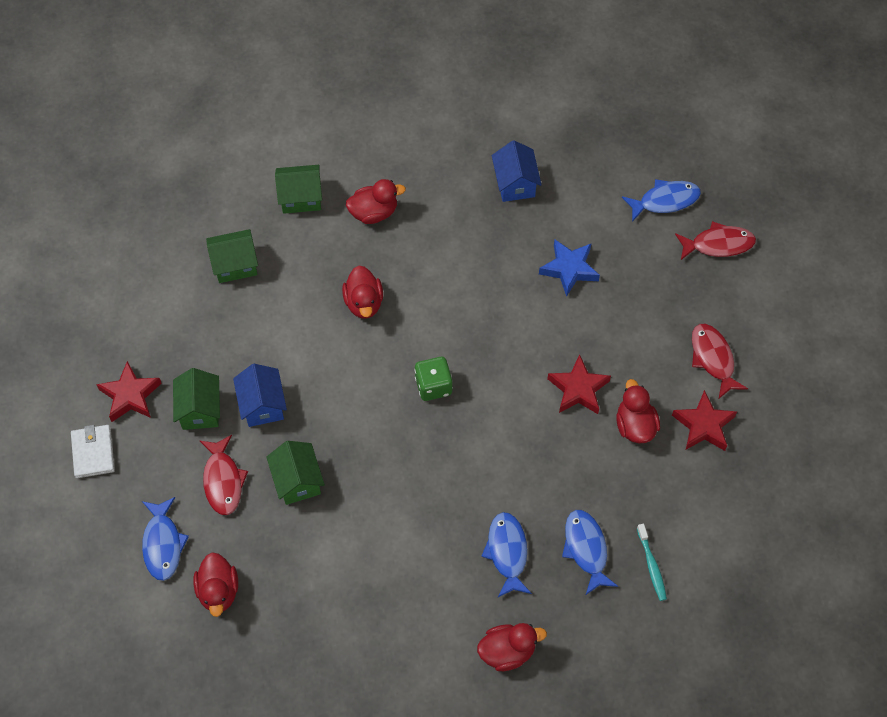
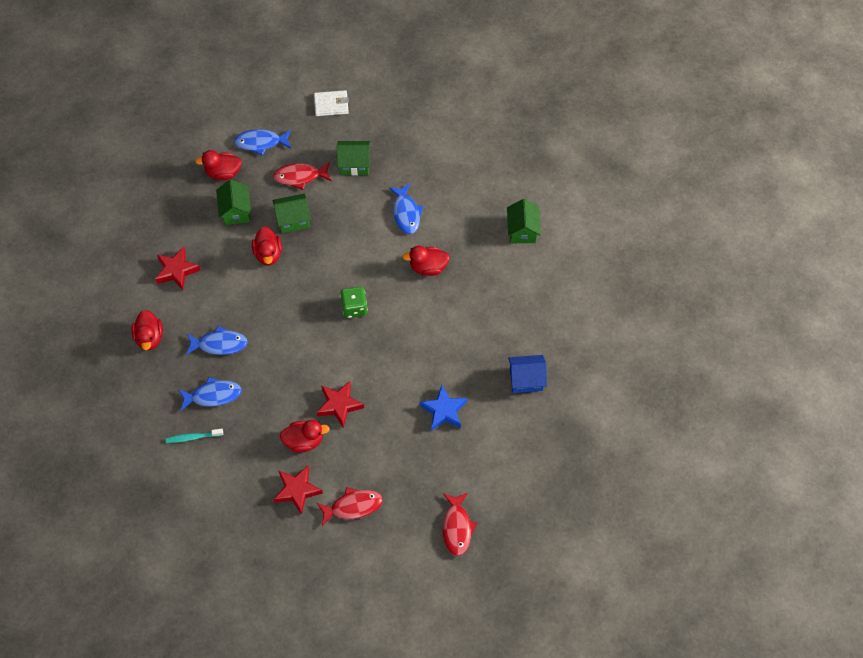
camera: 95 degrees right, 0 degrees up
red star [96,361,162,422] -> red star moved to [155,247,200,290]
green house [206,229,258,283] -> green house moved to [216,179,251,225]
blue house [233,364,287,427] -> none
red duck [346,179,406,224] -> red duck moved to [252,227,282,265]
blue fish [622,179,701,222] -> blue fish moved to [389,183,424,234]

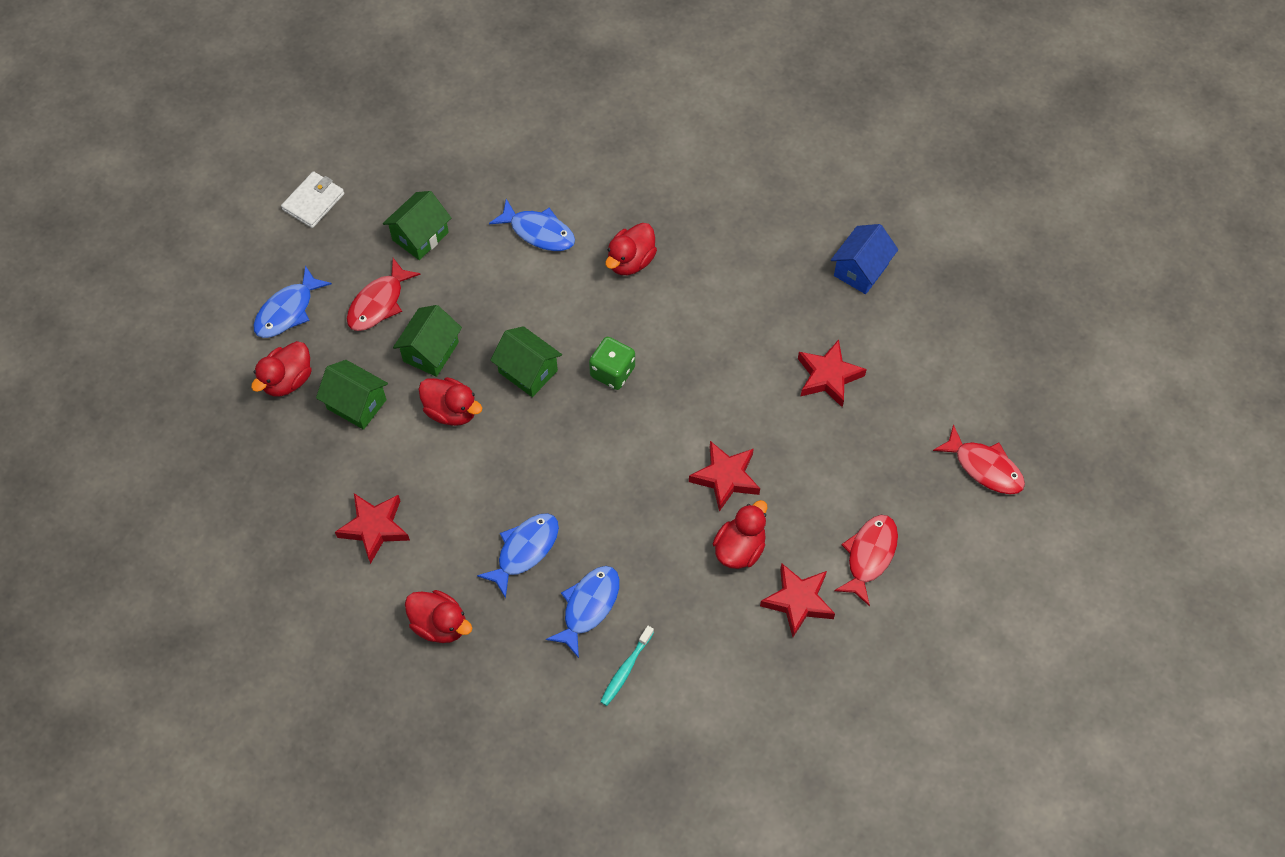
camera: 50 degrees left, 0 degrees up
blue star [420,385,467,431] -> red star [798,339,867,407]
green house [507,199,541,243] -> green house moved to [490,326,562,397]

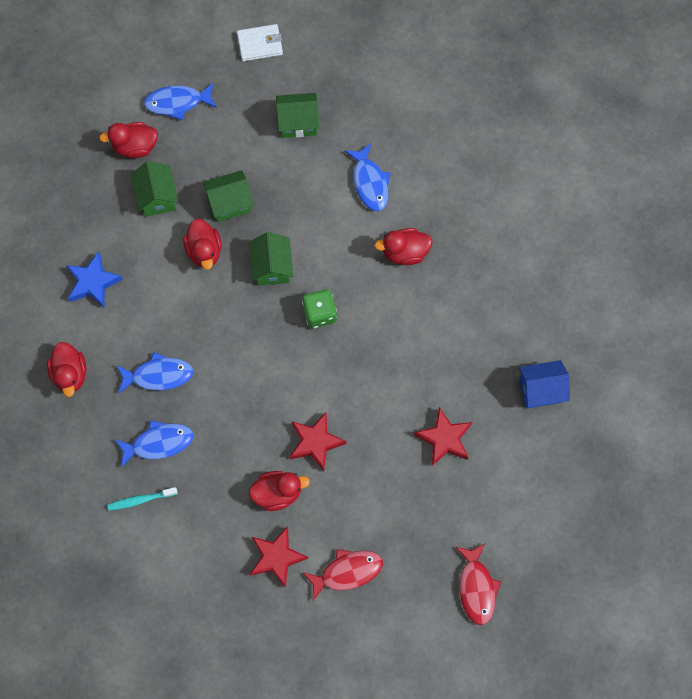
camera: 45 degrees right, 10 degrees up
red star [335,493,410,564] -> blue star [66,251,123,308]
red fish [347,258,421,331] -> none

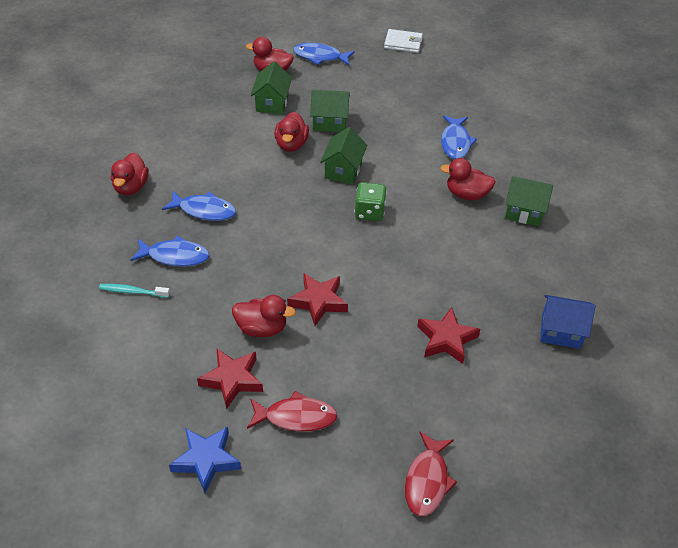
camera: 20 degrees right, 25 degrees down
blue star [66,251,123,308] -> blue star moved to [169,426,241,493]
green house [276,93,319,138] -> green house moved to [505,176,553,226]

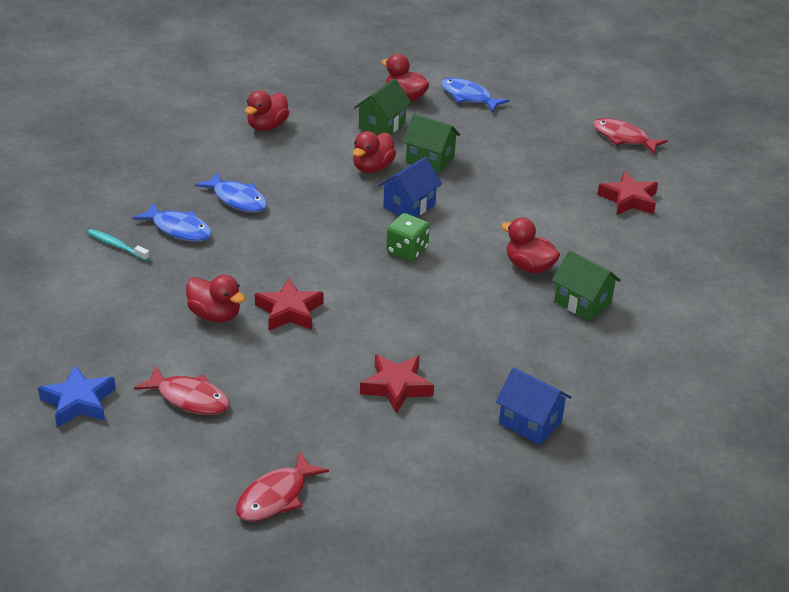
camera: 25 degrees right, 10 degrees down
red duck [111,153,149,195] -> red duck moved to [245,90,289,131]
red star [197,349,263,409] -> red star moved to [597,171,658,215]
green house [320,127,367,184] -> blue house [379,157,442,217]
white wallet [384,29,423,53] -> none
blue fish [441,115,477,159] -> none
none -> red fish [593,118,668,154]

